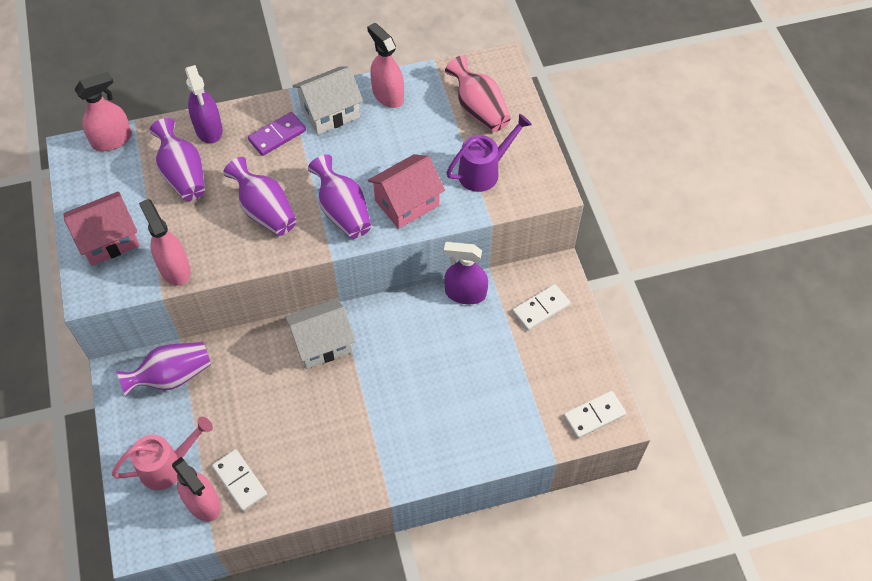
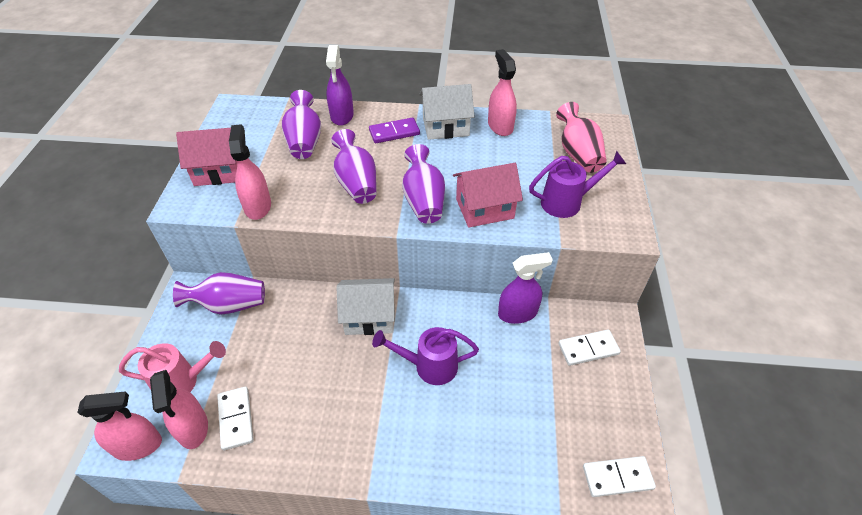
camera: 20 degrees right, 10 degrees down
pink spray bottle [75,72,132,151] -> pink spray bottle moved to [77,391,162,461]
purple spray bottle [444,242,488,304] -> purple spray bottle turned 135 degrees clockwise [498,252,553,324]
none -> purple watering can [372,327,479,385]

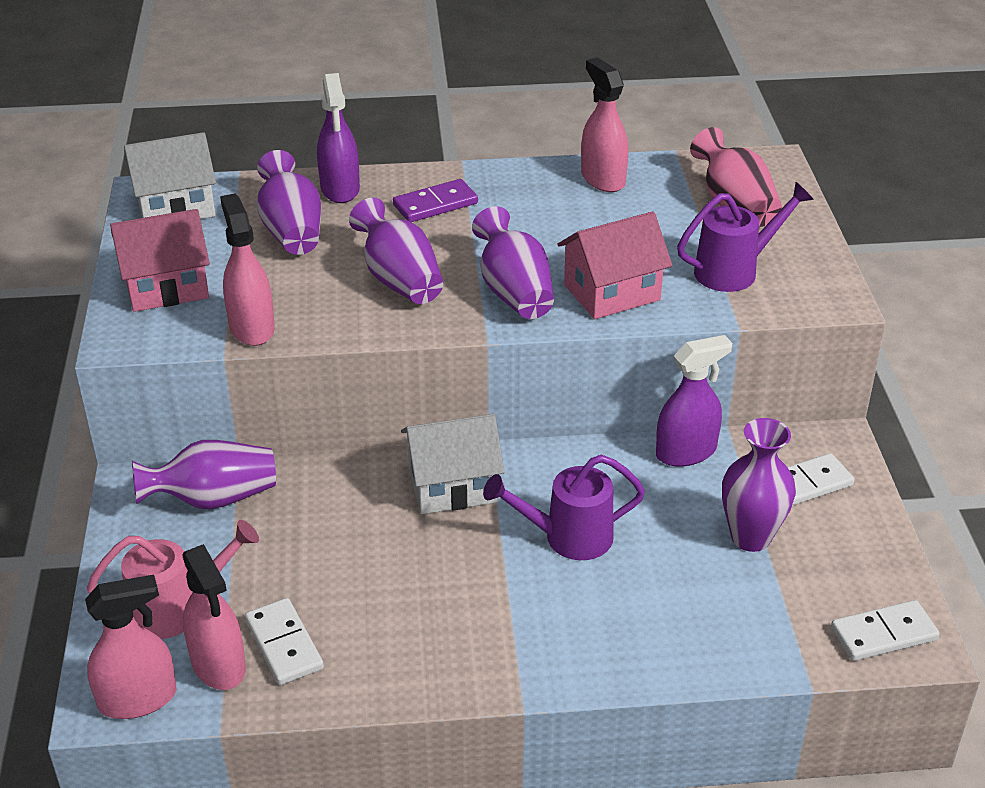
camera: 10 degrees left, 10 degrees down
white house [419,84,475,140] -> white house moved to [124,132,216,219]
none -> purple vase [722,418,796,552]

